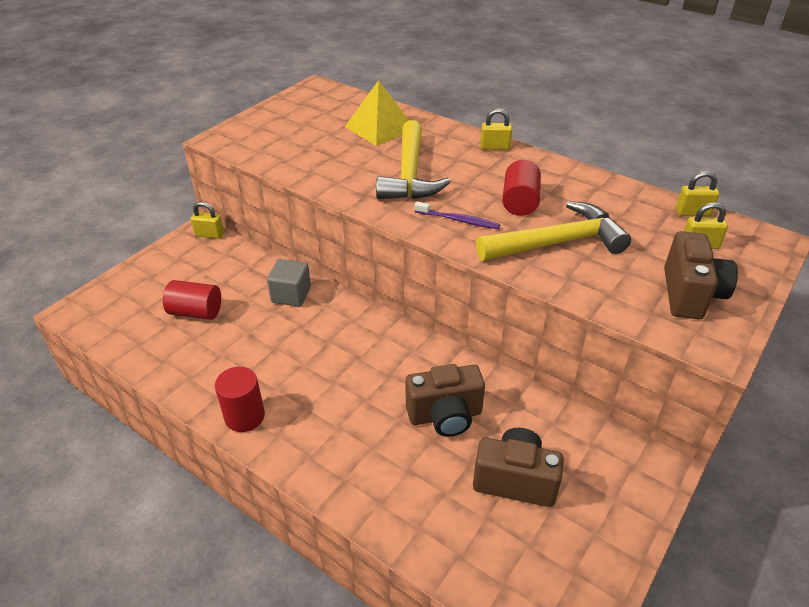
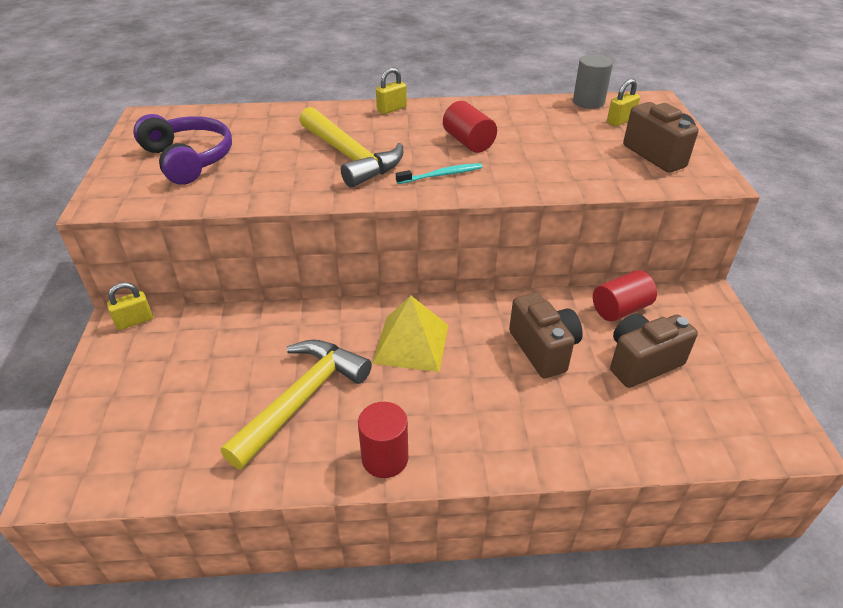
camera: 40 degrees left, 0 degrees up
red cylinder [163,280,221,320] -> red cylinder moved to [593,270,657,321]
grey cube [267,259,311,306] -> none
yellow pyramid [345,80,409,146] -> yellow pyramid moved to [372,296,448,372]
brown camera [406,364,485,437] -> brown camera turned 60 degrees counterclockwise [509,292,583,378]
purple toothbrush [414,201,500,229] -> turquoise toothbrush [396,163,482,184]
yellow hammer [476,201,631,261] -> yellow hammer moved to [221,340,372,470]
yellow padlock [676,171,719,216] -> grey cylinder [573,54,613,109]
none -> purple headphones [133,114,232,185]

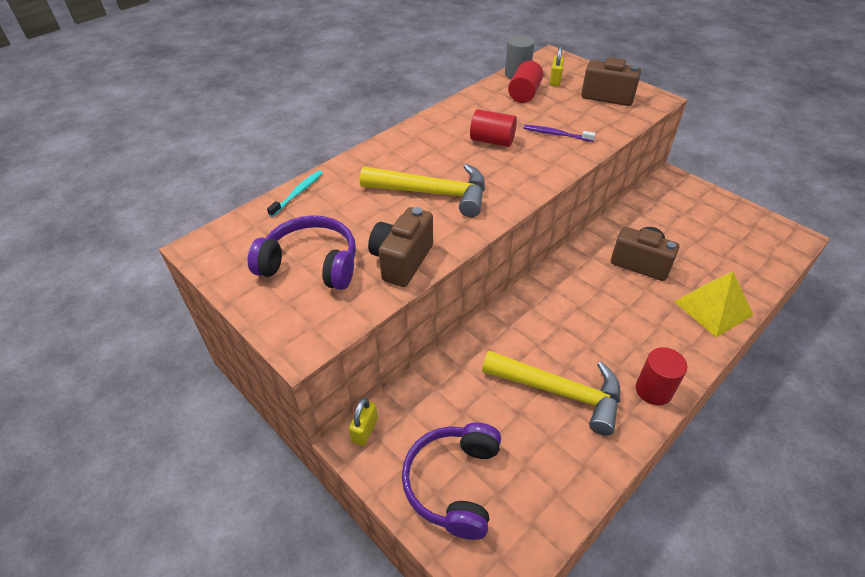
camera: 40 degrees left, 5 degrees up
yellow hammer [221,340,372,470] -> yellow hammer turned 120 degrees clockwise [482,351,620,436]
yellow pyramid [372,296,448,372] -> yellow pyramid moved to [674,272,753,337]
yellow padlock [376,67,407,114] -> none
turquoise toothbrush [396,163,482,184] -> turquoise toothbrush moved to [267,170,323,217]
red cylinder [593,270,657,321] -> red cylinder moved to [508,61,543,103]
brown camera [610,313,698,388] -> brown camera moved to [368,207,433,287]
none -> purple headphones [402,423,501,540]
none -> purple toothbrush [523,125,595,142]

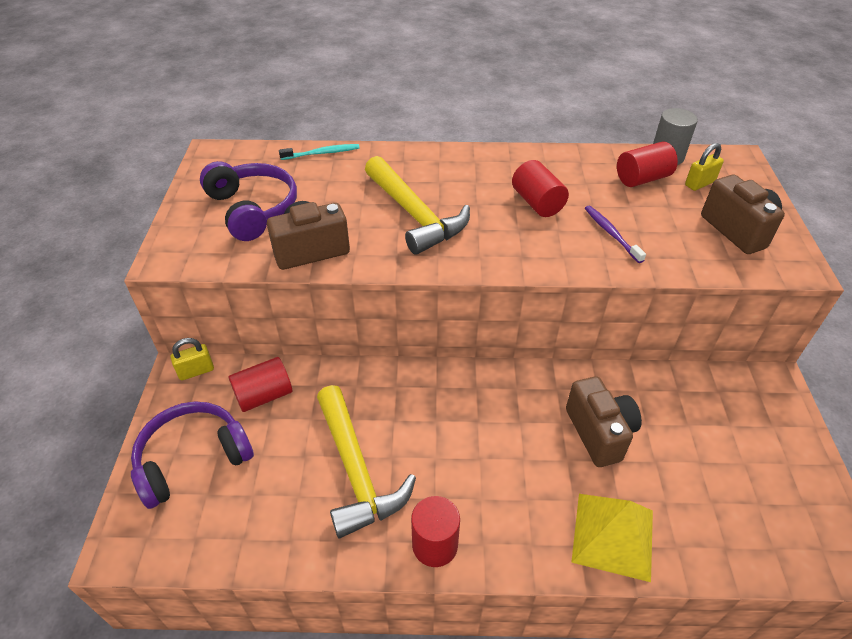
camera: 45 degrees right, 0 degrees up
none -> red cylinder [228,357,292,412]

